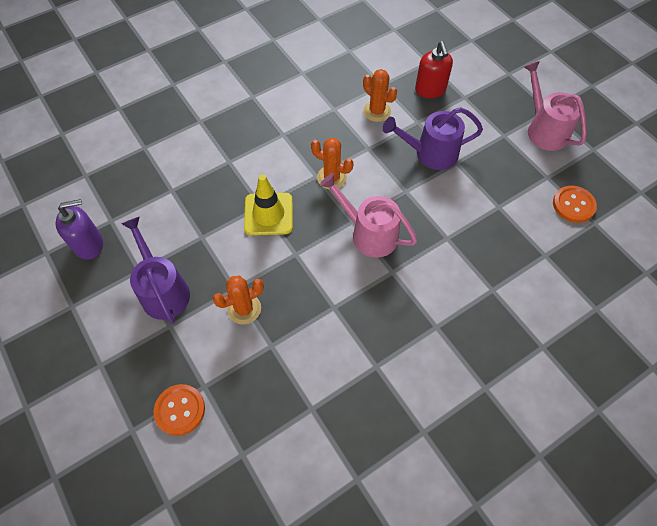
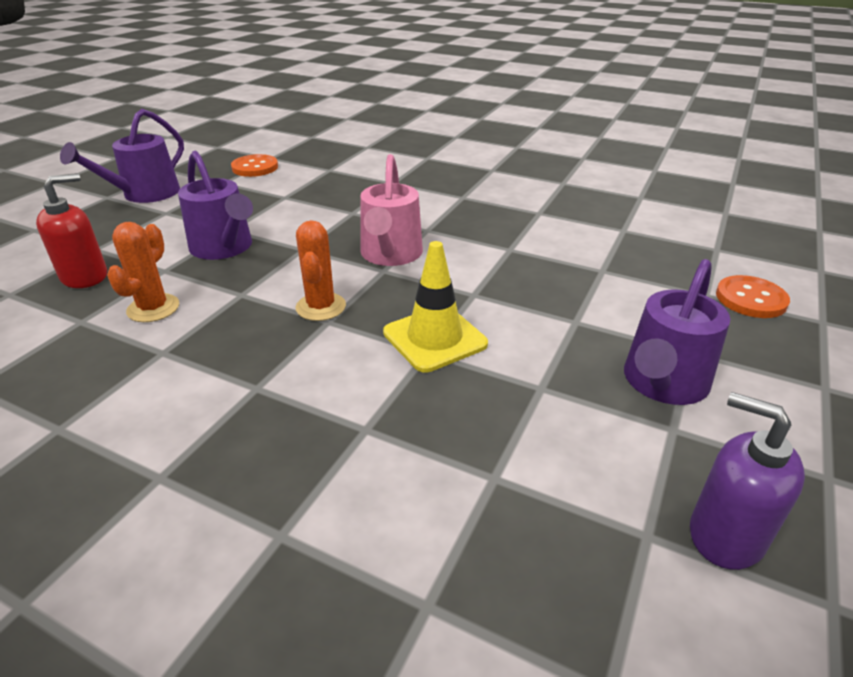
camera: 120 degrees left, 25 degrees down
orange cactus [212,275,264,324] -> none
pink watering can [524,61,587,151] -> purple watering can [60,109,184,203]

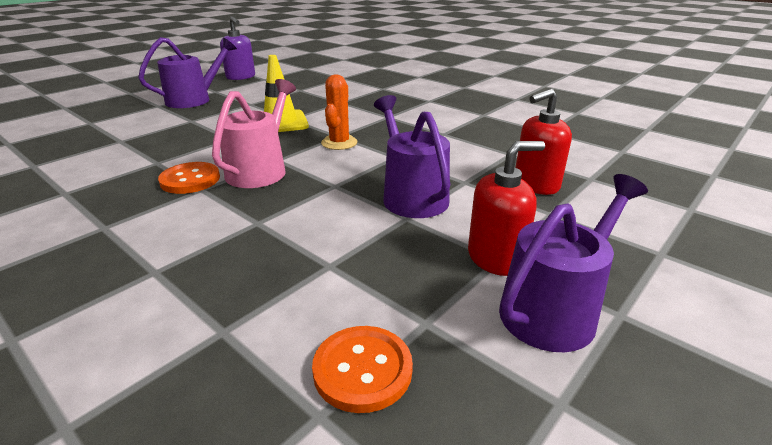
camera: 165 degrees left, 5 degrees down
orange cactus [107,222,179,322] -> none
orange button [716,275,790,318] -> orange button moved to [158,162,220,194]
none -> red soap dispenser [468,141,545,276]

